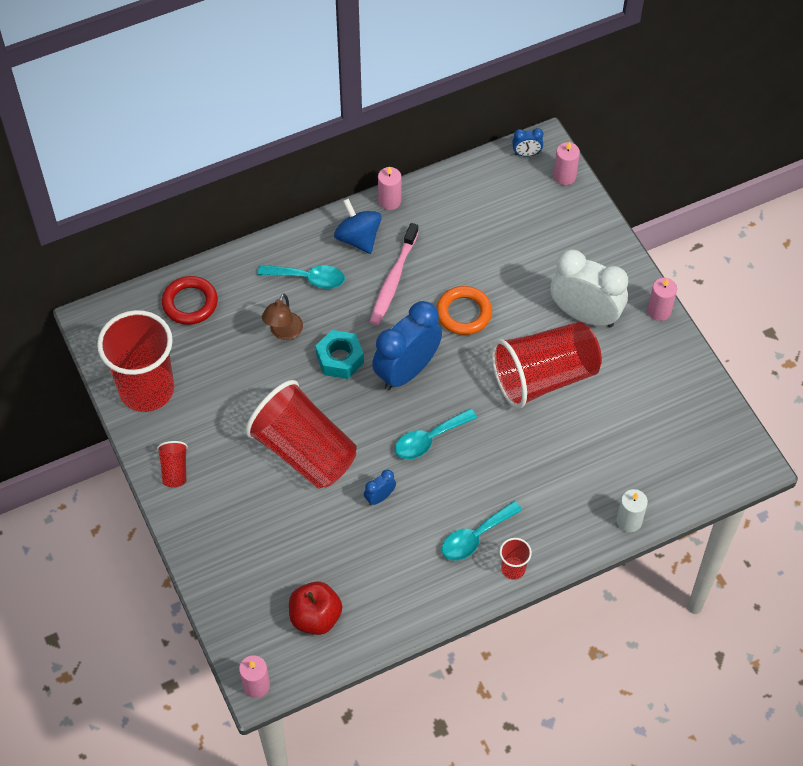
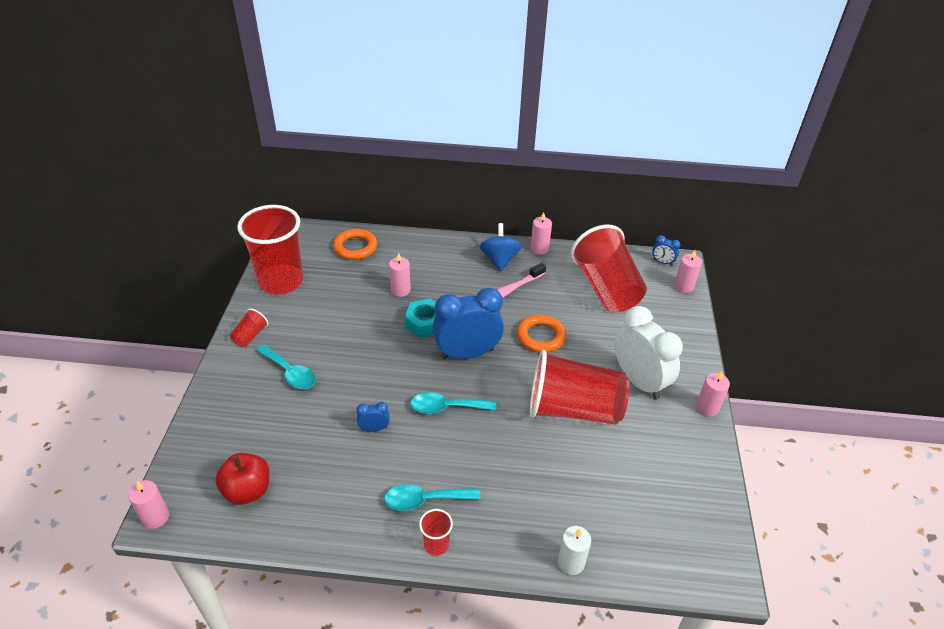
camera: 30 degrees right, 15 degrees down
red ring [162,276,218,325] -> orange ring [333,229,377,260]
red cup [246,380,357,489] -> red cup moved to [571,225,647,312]
turquoise spoon [258,265,345,289] -> turquoise spoon moved to [256,345,316,389]
brown lamp [262,293,303,340] -> pink candle [389,253,411,297]

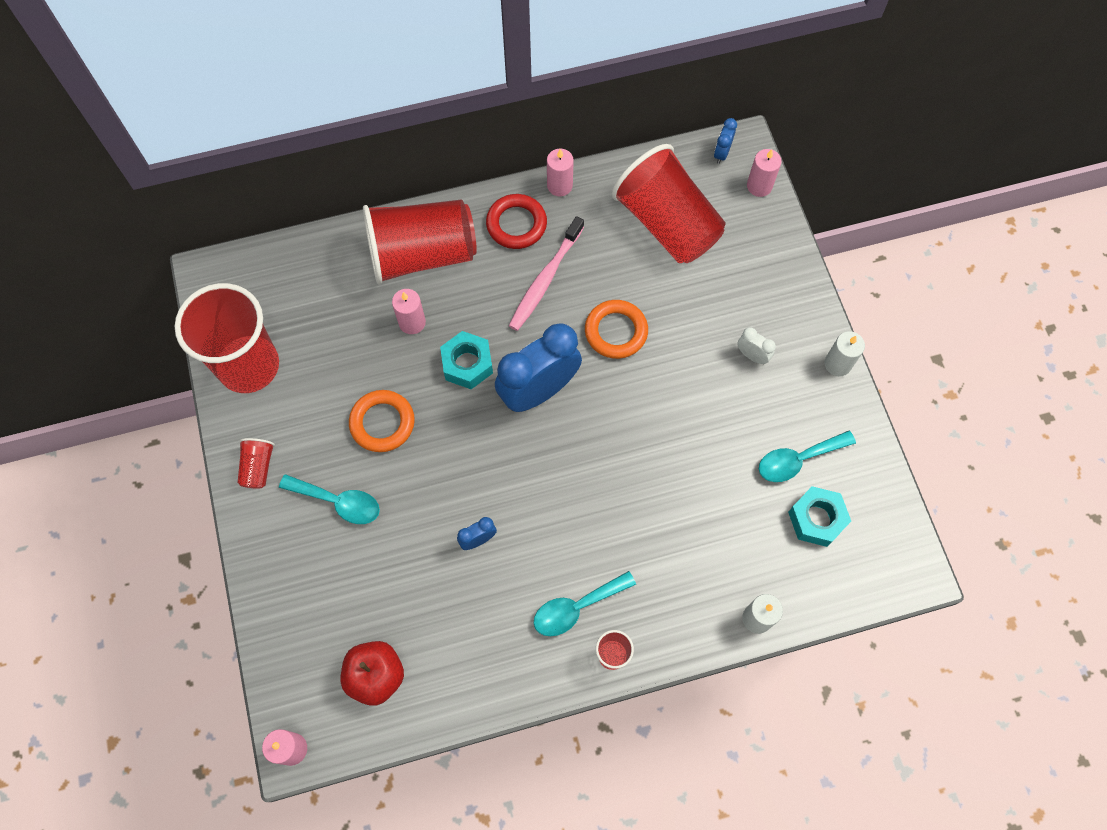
camera: 20 degrees left, 25 degrees up
orange ring [333,229,377,260] -> orange ring moved to [349,390,415,452]
turquoise spoon [410,392,496,414] -> turquoise spoon moved to [759,431,856,482]
blue spinning top [480,223,522,271] -> red ring [486,194,547,249]
red cup [530,350,630,425] -> red cup moved to [363,199,477,285]
white clock [615,306,683,399] -> white clock [737,327,776,364], size x0.43
blue clock [652,235,681,266] -> blue clock turned 105 degrees clockwise [714,118,737,164]
pink candle [696,371,730,417] -> white candle [824,331,865,376]
none -> turquoise nut [788,486,851,547]

